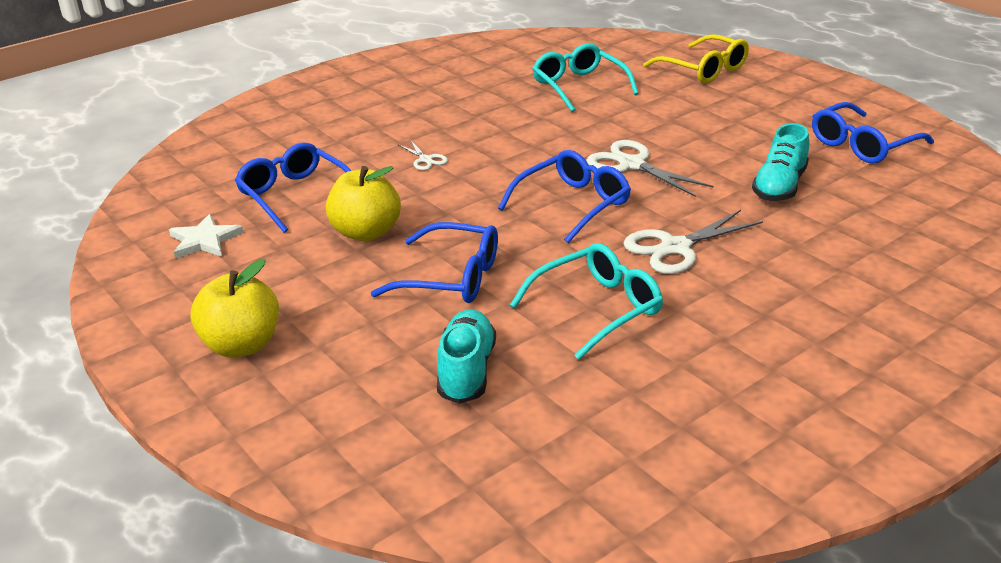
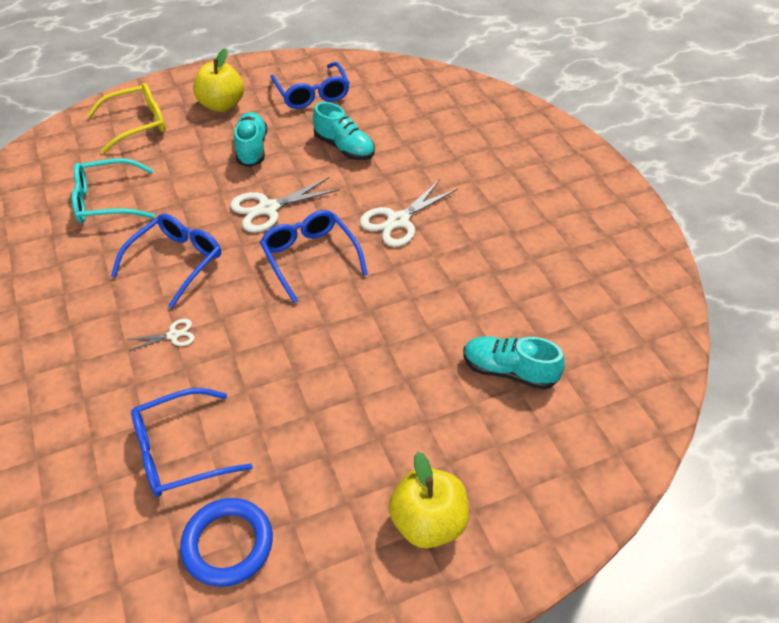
camera: 75 degrees left, 15 degrees up
white star [169,214,244,259] -> blue ring [180,498,273,587]
yellow apple [326,166,401,241] -> yellow apple moved to [193,48,244,112]
blue glasses [371,222,498,303] -> blue glasses moved to [111,214,221,308]
turquoise glasses [510,243,663,360] -> none
white scissors [624,210,763,274] -> white scissors turned 60 degrees clockwise [360,179,458,247]
none -> turquoise shoe [234,112,267,167]

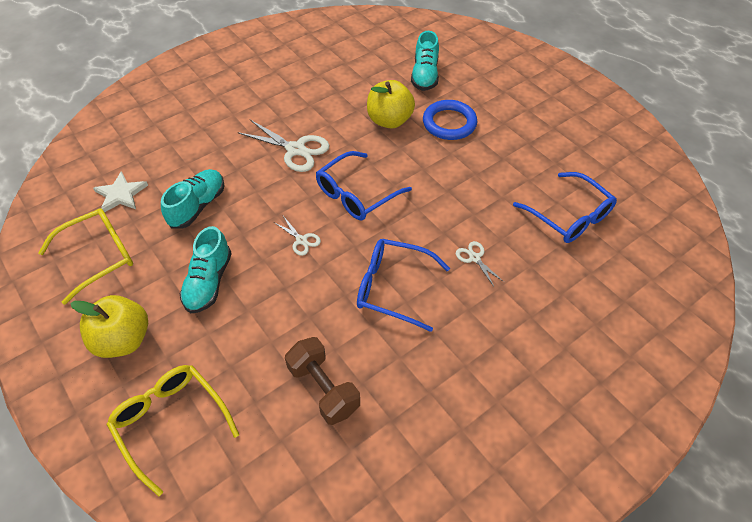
camera: 105 degrees left, 5 degrees up
turquoise glasses [72,158,155,223] -> brown dumbbell [285,337,360,425]
blue ring [180,498,273,587] -> blue ring moved to [423,100,477,140]
white scissors [230,177,340,233] -> white scissors [274,216,321,256], size x0.52
turquoise shoe [234,112,267,167] -> turquoise shoe turned 60 degrees counterclockwise [180,226,232,313]
blue glasses [270,62,349,109] -> yellow glasses [38,208,133,305]
yellow apple [388,452,469,548] -> yellow apple moved to [367,80,415,128]
none -> white star [93,171,148,212]

